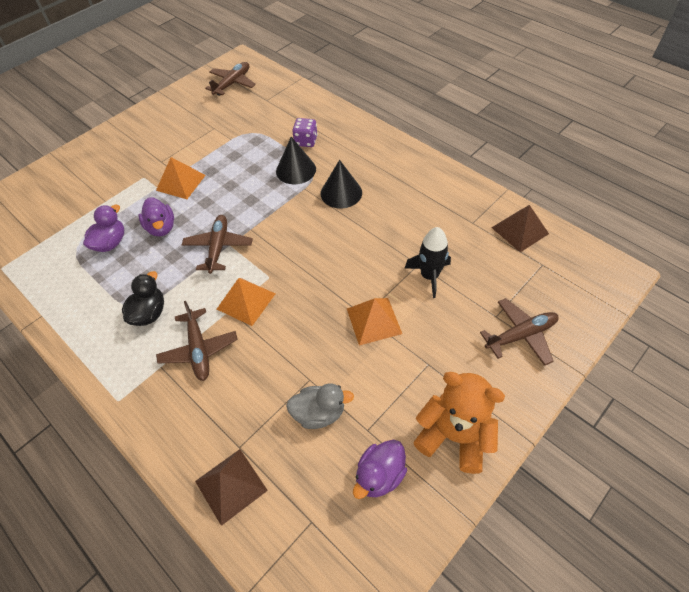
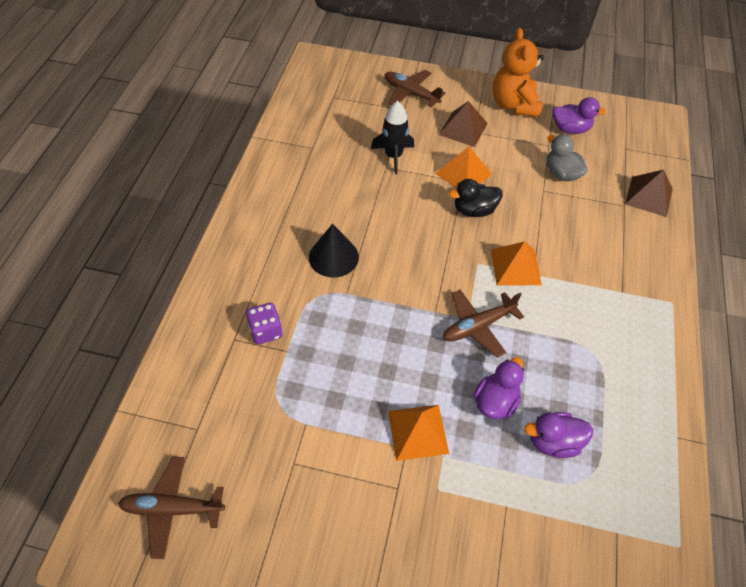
camera: 125 degrees left, 0 degrees up
black duck [122,271,164,326] -> black duck moved to [449,179,503,217]
brown plane [156,301,238,381] -> none
black cone [276,137,316,184] -> none
brown pyramid [491,205,549,252] -> brown pyramid moved to [439,101,488,147]

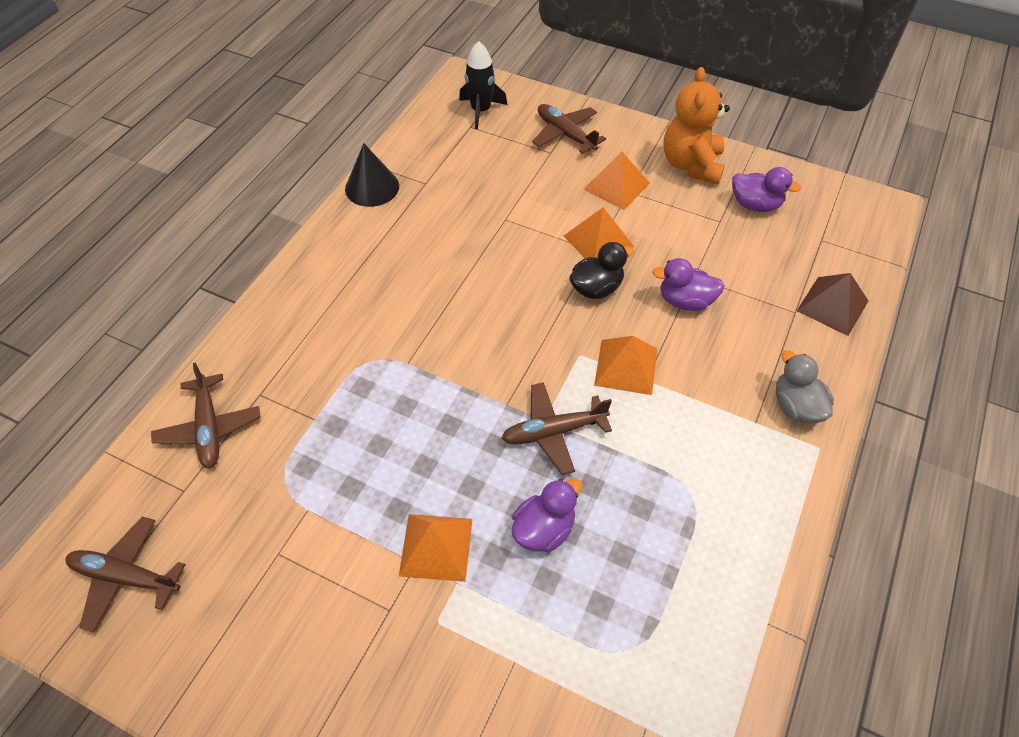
camera: 15 degrees right, 0 degrees up
purple dice [246,303,283,345] -> none
black cone [309,224,359,277] -> black cone moved to [345,143,399,207]
black rocket [371,101,414,174] -> black rocket moved to [459,41,507,129]
brown pyramid [439,101,488,147] -> orange pyramid [584,152,650,210]
black duck [449,179,503,217] -> black duck turned 150 degrees clockwise [569,242,634,299]
purple duck [524,412,593,458] -> purple duck moved to [652,258,725,311]
grey duck [547,134,588,181] -> grey duck moved to [776,350,834,423]
none -> brown plane [151,363,261,469]

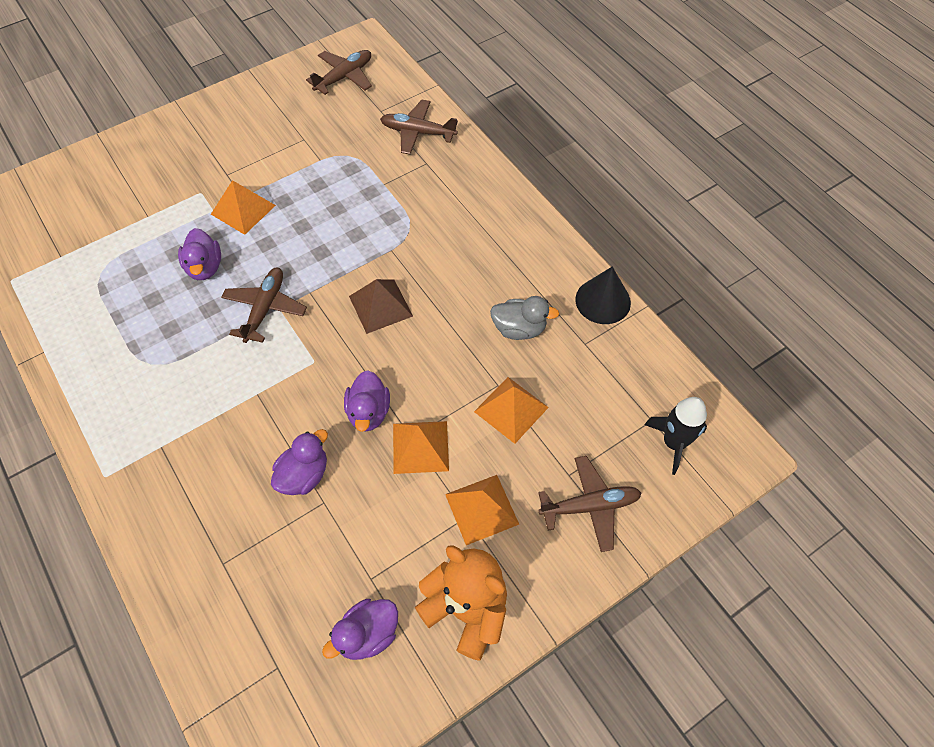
camera: 120 degrees right, 5 degrees up
black duck [569,242,634,299] -> purple duck [344,370,390,432]
orange pyramid [594,336,657,395] -> orange pyramid moved to [474,377,549,444]
grey duck [776,350,834,423] -> grey duck moved to [490,296,559,340]
brown pyramid [797,273,868,336] -> brown pyramid moved to [349,279,413,334]

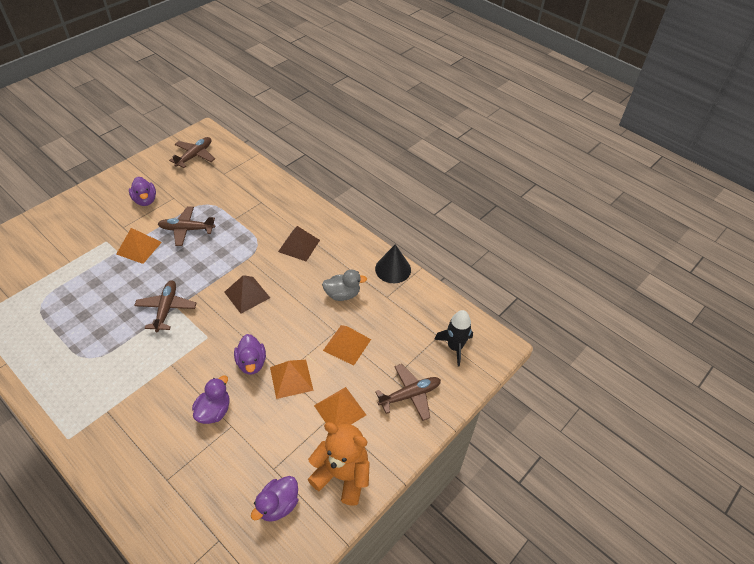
camera: 15 degrees left, 10 degrees down
purple duck [178,228,221,280] -> purple duck moved to [129,177,156,206]
brown plane [380,100,458,154] -> brown plane moved to [158,206,215,246]
none -> brown pyramid [278,226,320,261]

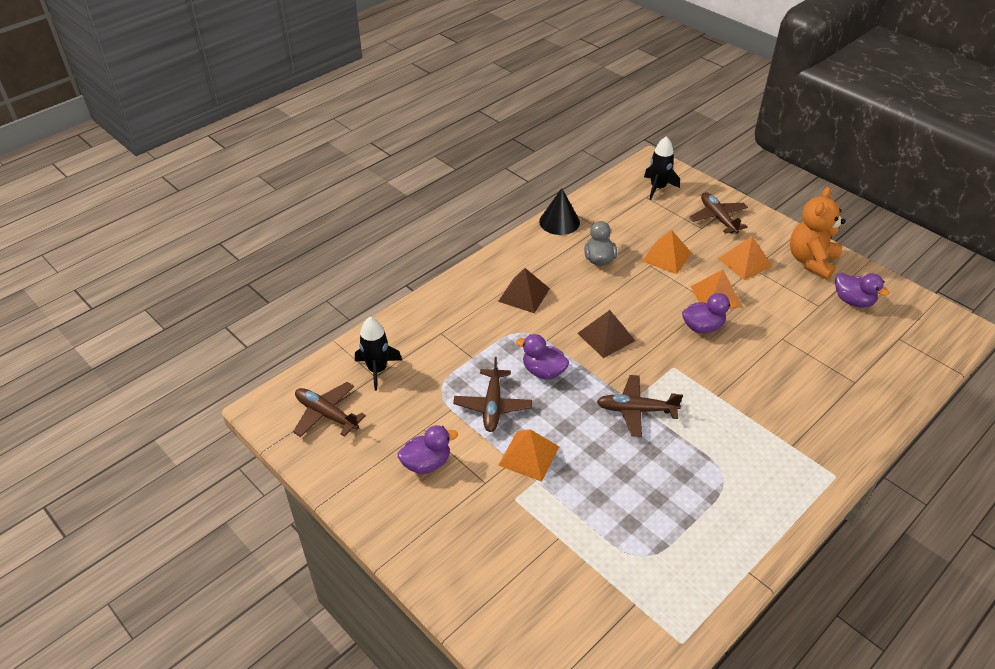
camera: 85 degrees left, 5 degrees down
purple duck [192,375,229,424] -> purple duck moved to [516,334,569,379]
none -> black rocket [355,317,402,391]

